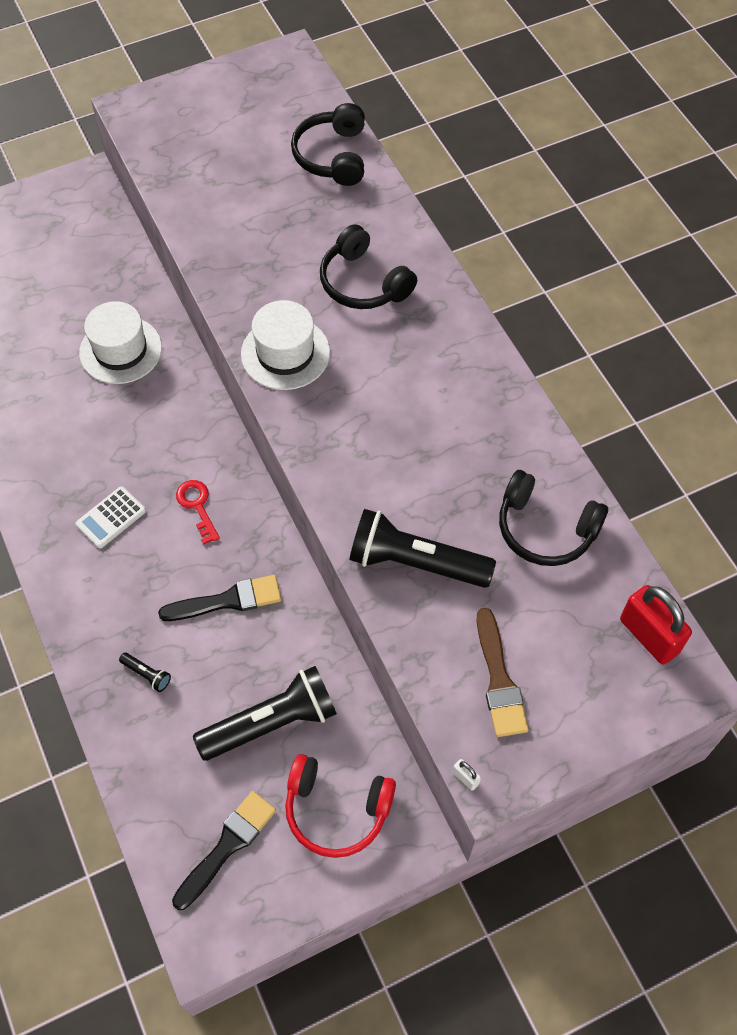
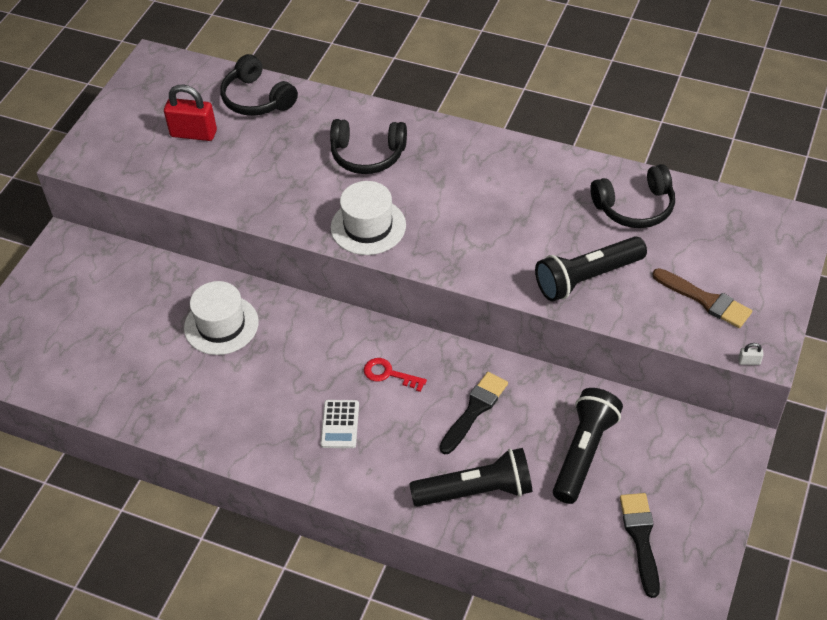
camera: 40 degrees left, 10 degrees down
black flashlight [119,653,171,692] -> black flashlight [409,448,532,507], size x2.49
red headphones [285,754,396,858] -> none
red padlock [620,585,692,665] -> red padlock moved to [164,84,217,141]

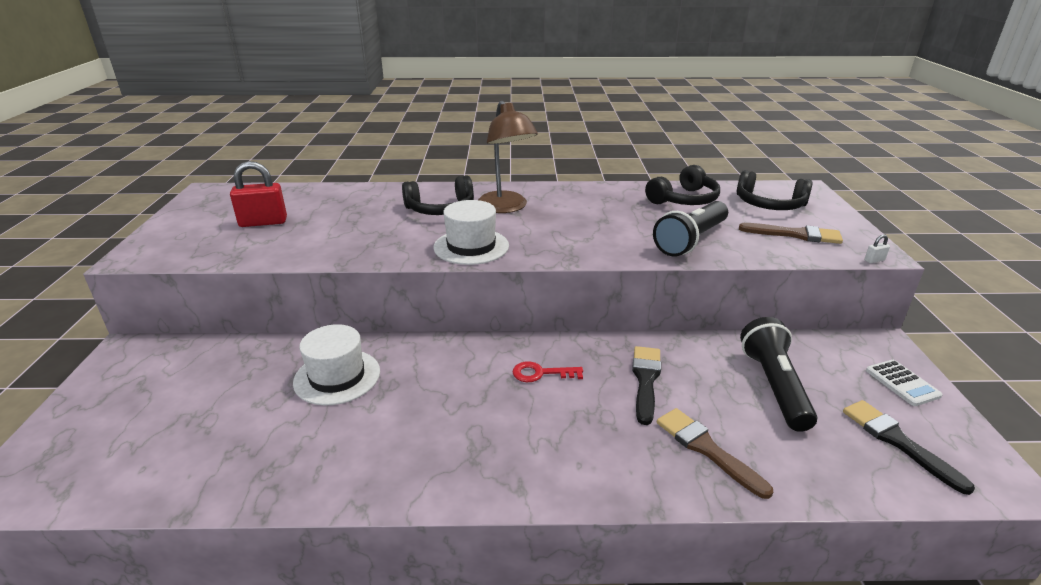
camera: 25 degrees left, 20 degrees down
black headphones [220,54,298,116] -> black headphones moved to [737,170,813,210]
white calculator [320,400,359,448] -> white calculator moved to [866,360,943,406]
black flashlight [409,448,532,507] -> brown brush [657,408,773,499]
none -> brown lamp [478,101,538,213]

